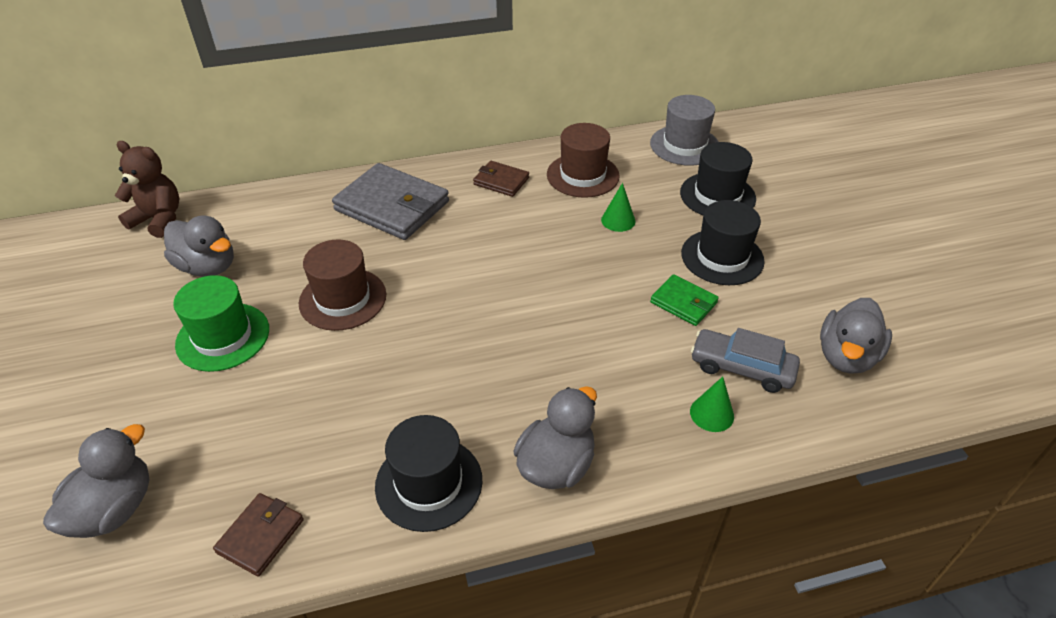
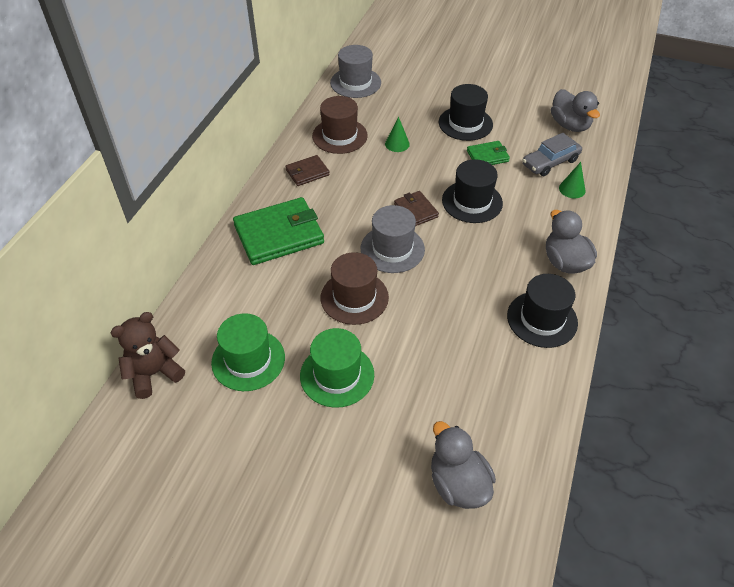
camera: 55 degrees left, 5 degrees up
grey duck [164,215,234,277] -> green hat [211,313,285,391]
brown wallet [213,493,304,577] -> brown wallet moved to [394,191,439,226]
grey wallet [332,163,449,240] -> green wallet [233,197,324,265]
black hat [680,142,756,215] -> black hat moved to [442,159,503,223]
none -> grey hat [361,205,425,273]

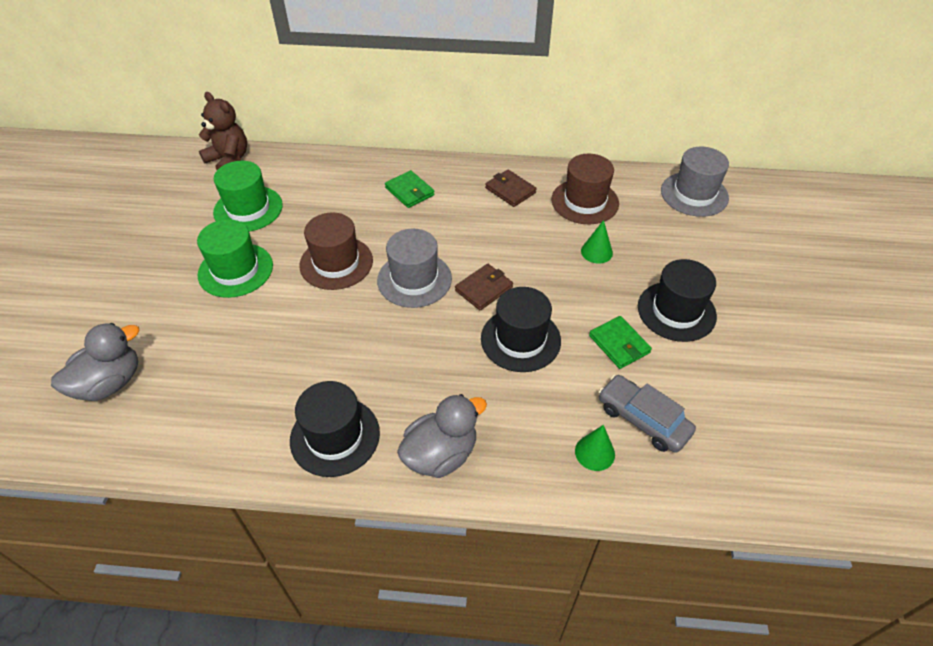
camera: 75 degrees right, 0 degrees up
green wallet [233,197,324,265] -> green wallet [385,170,434,208], size x0.51
grey duck [551,89,600,132] -> none

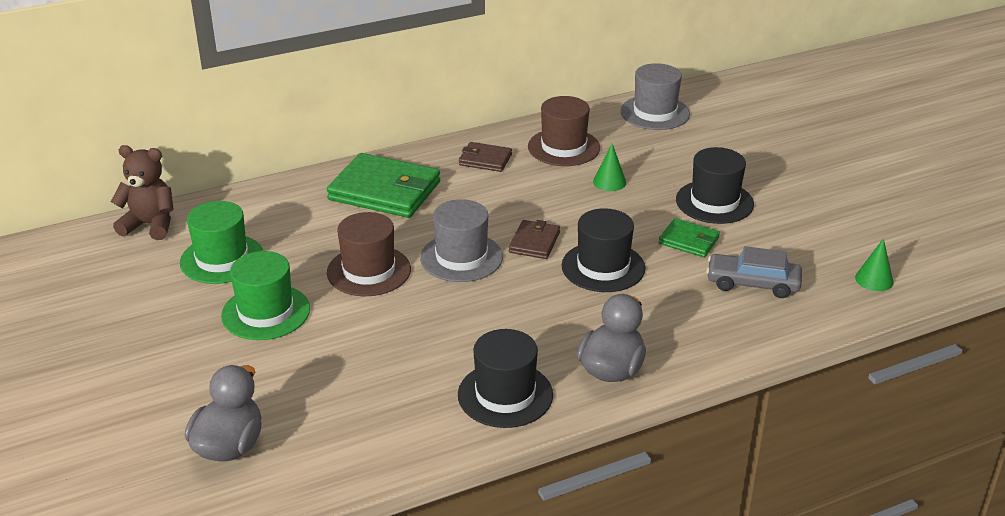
camera: 30 degrees left, 15 degrees down
green wallet [385,170,434,208] -> green wallet [327,153,440,218], size x1.95
green cone [575,425,615,471] -> green cone moved to [855,238,893,291]

